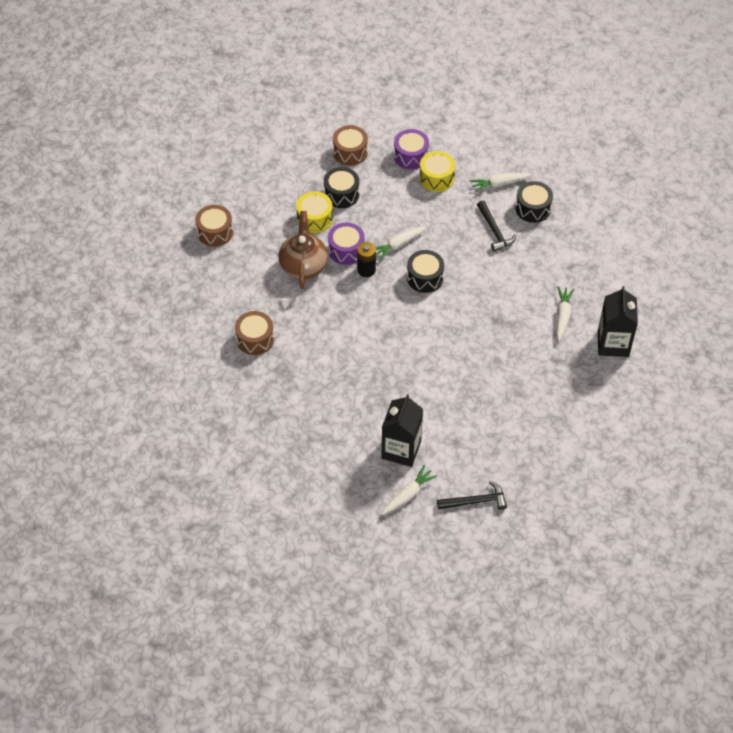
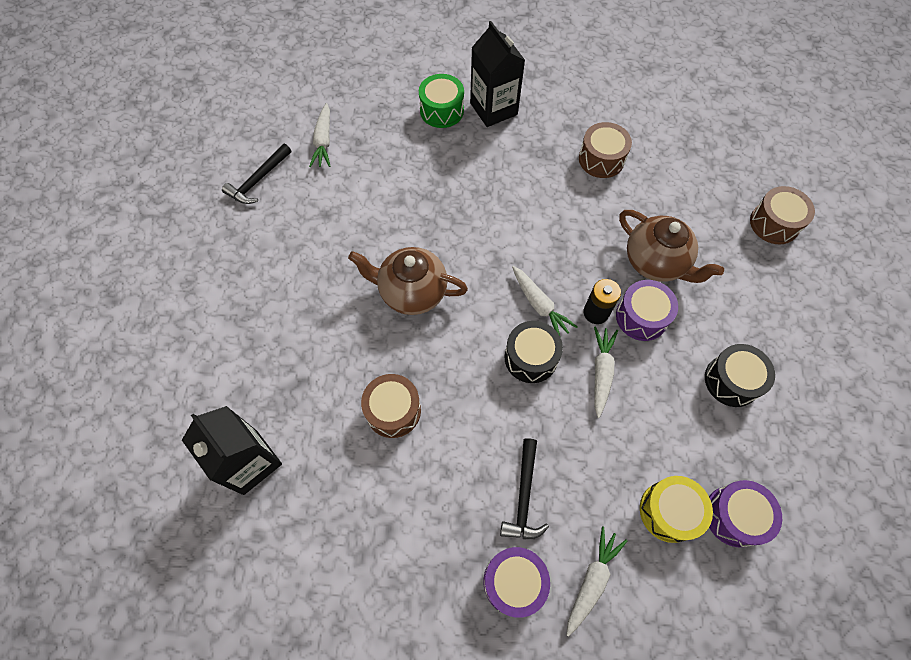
camera: 135 degrees right, 10 degrees up
yellow drum [296,191,333,233] -> none
brown drum [333,125,368,166] -> brown drum moved to [361,374,421,438]
black carton [382,394,423,467] -> black carton moved to [470,21,525,127]
black hammer [477,200,516,252] -> black hammer turned 105 degrees counterclockwise [500,438,549,539]
black drum [515,181,553,223] -> purple drum [484,547,550,618]
white carrot [556,286,574,341] -> white carrot moved to [512,266,578,336]
none -> brown teapot [348,247,468,315]
none -> green drum [419,74,464,128]

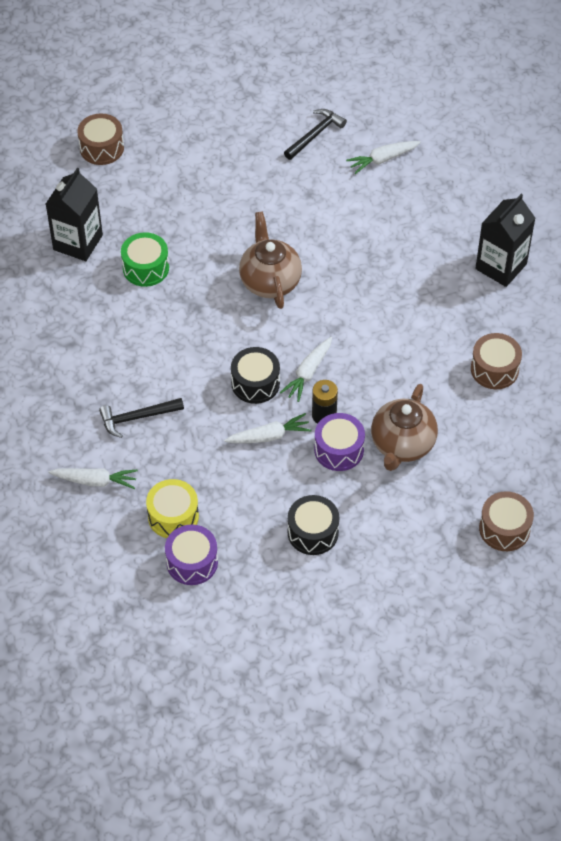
camera: 65 degrees right, 10 degrees down
black hammer [222,144,292,204] -> black hammer turned 120 degrees clockwise [284,109,347,160]
brown drum [361,374,421,438] -> brown drum moved to [77,114,124,165]
green drum [419,74,464,128] -> green drum moved to [121,232,169,287]
purple drum [484,547,550,618] -> none

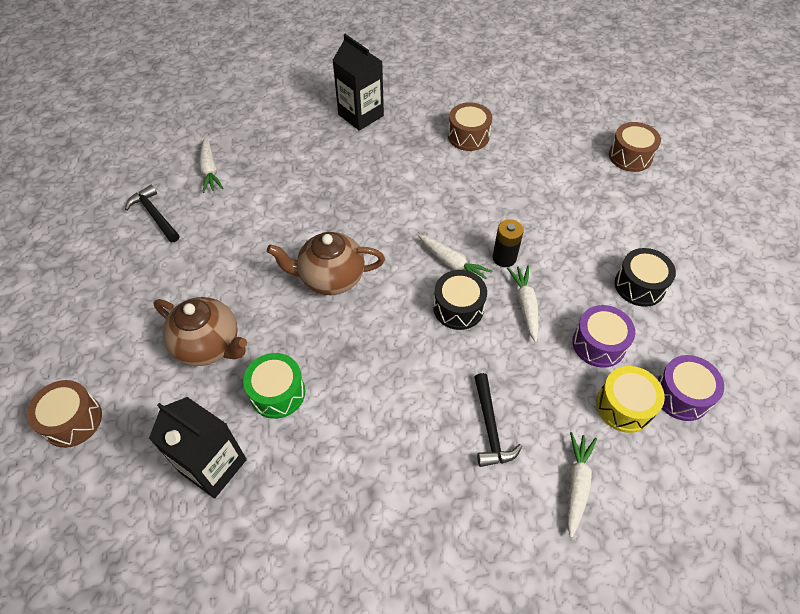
camera: 80 degrees left, 0 degrees up
purple drum [314,413,365,471] -> purple drum moved to [572,305,635,368]
brown teapot [371,384,438,471] -> brown teapot moved to [153,297,247,366]

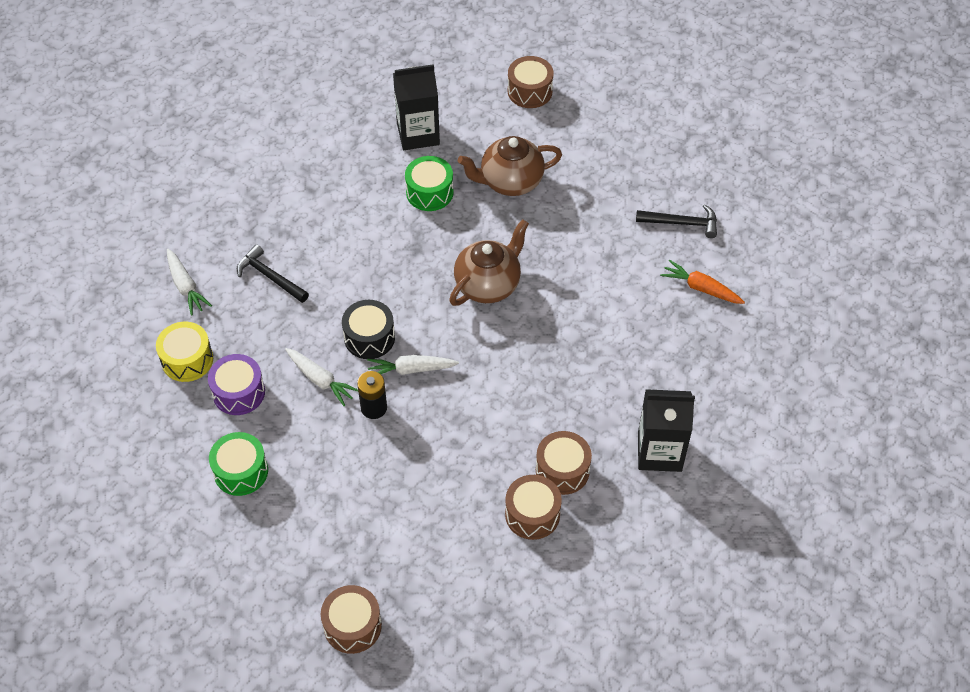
camera: 135 degrees right, 0 degrees up
white carrot [199,138,223,193] -> orange carrot [660,260,745,304]
black drum [615,248,676,307] -> green drum [209,432,268,496]
purple drum [657,355,724,421] -> none
none -> brown drum [536,431,592,495]

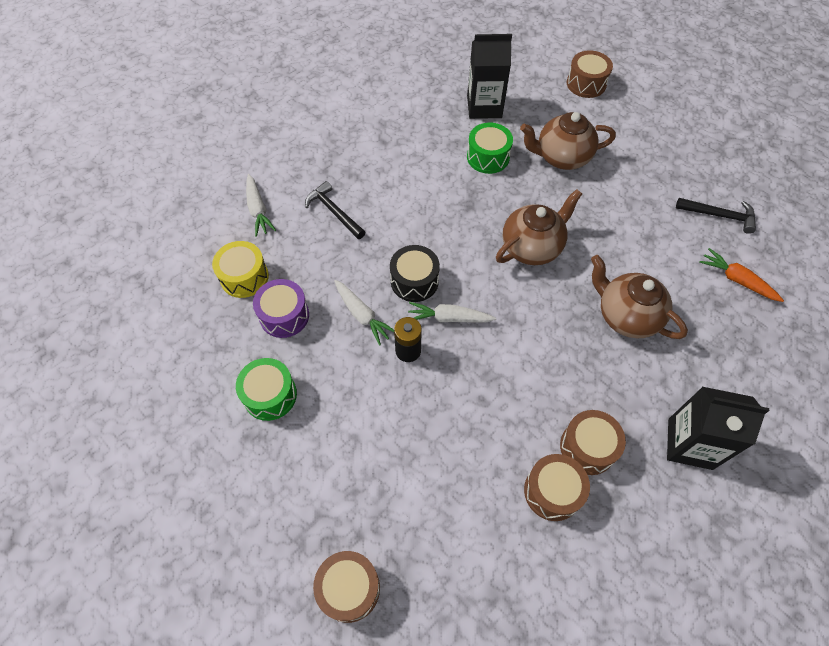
camera: 10 degrees right, 5 degrees up
none -> brown teapot [591,255,688,339]

